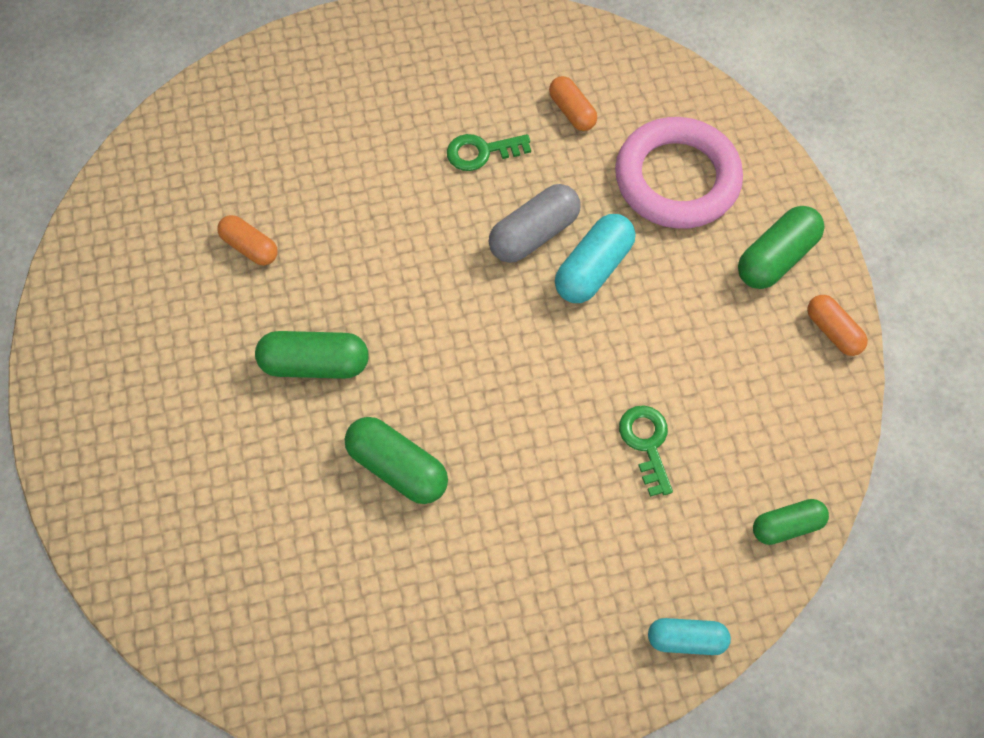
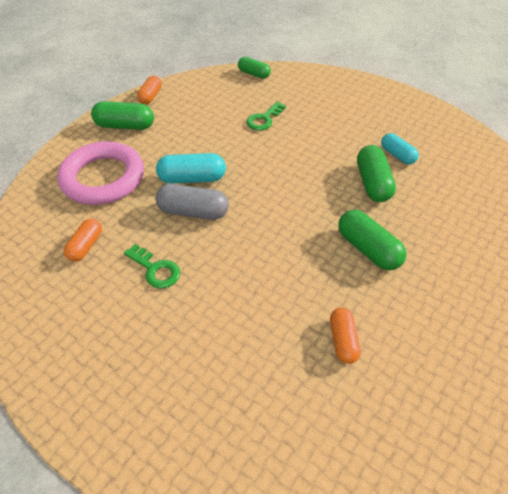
camera: 130 degrees left, 15 degrees down
turquoise capsule [648,618,731,655] -> turquoise capsule moved to [381,133,419,164]

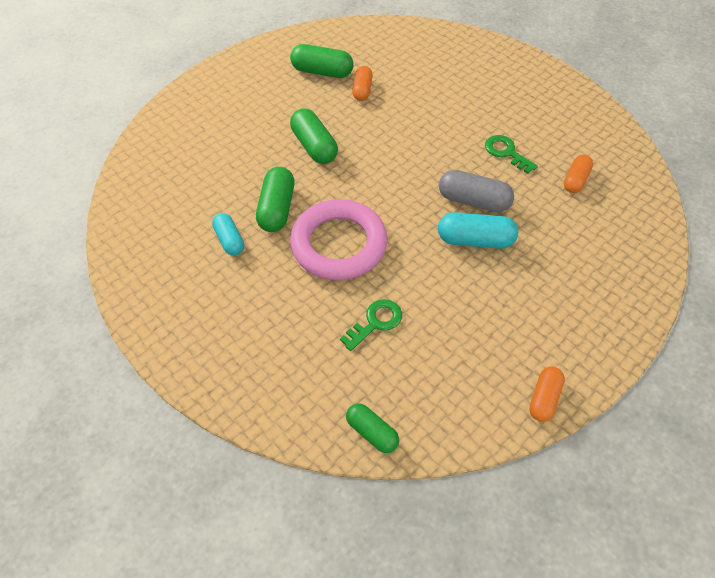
camera: 170 degrees left, 5 degrees up
pink ring [57,141,144,205] -> pink ring moved to [290,199,387,280]
green capsule [91,101,154,130] -> green capsule moved to [290,44,354,78]

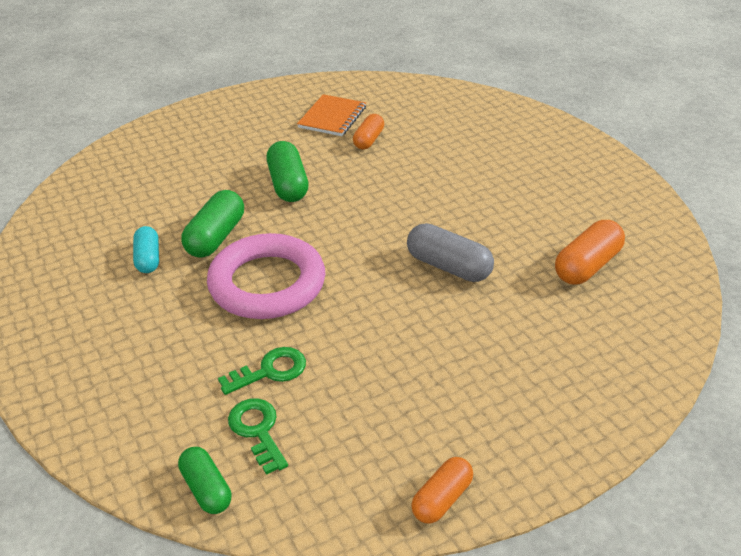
camera: 15 degrees right, 15 degrees down
green capsule [290,44,354,78] -> orange notebook [297,94,366,136]
turquoise capsule [438,212,518,249] -> none
green key [485,135,538,174] -> green key moved to [228,398,288,475]
orange capsule [564,155,593,193] -> orange capsule [555,220,625,285], size x1.53

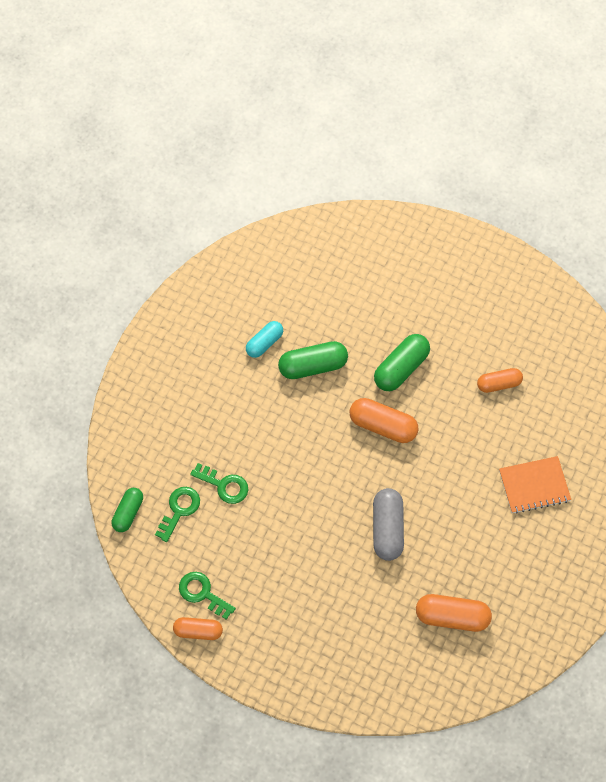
camera: 55 degrees right, 25 degrees up
pink ring [207,233,325,319] -> none
orange notebook [297,94,366,136] -> orange notebook moved to [499,456,571,514]
none -> green key [179,572,236,620]
none -> orange capsule [349,398,419,443]

